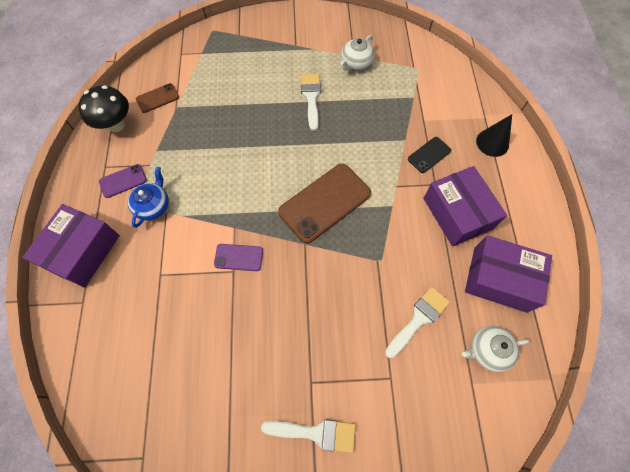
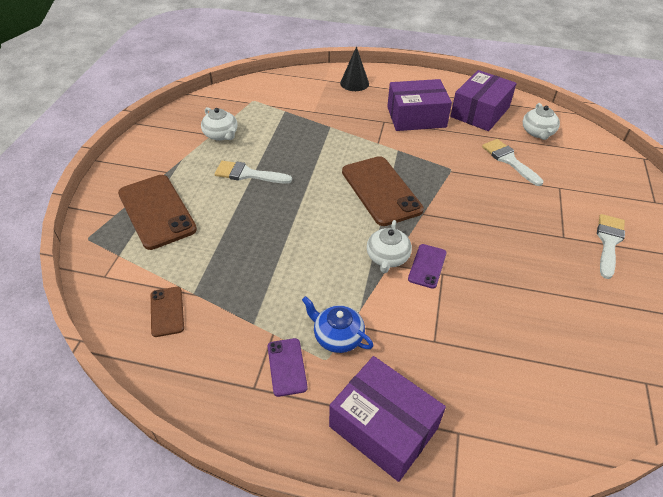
camera: 75 degrees left, 20 degrees down
black mushroom [78,85,129,132] -> none
black phone [408,137,451,173] -> none
none -> brown phone [118,175,197,250]
none -> white teapot [367,220,412,273]

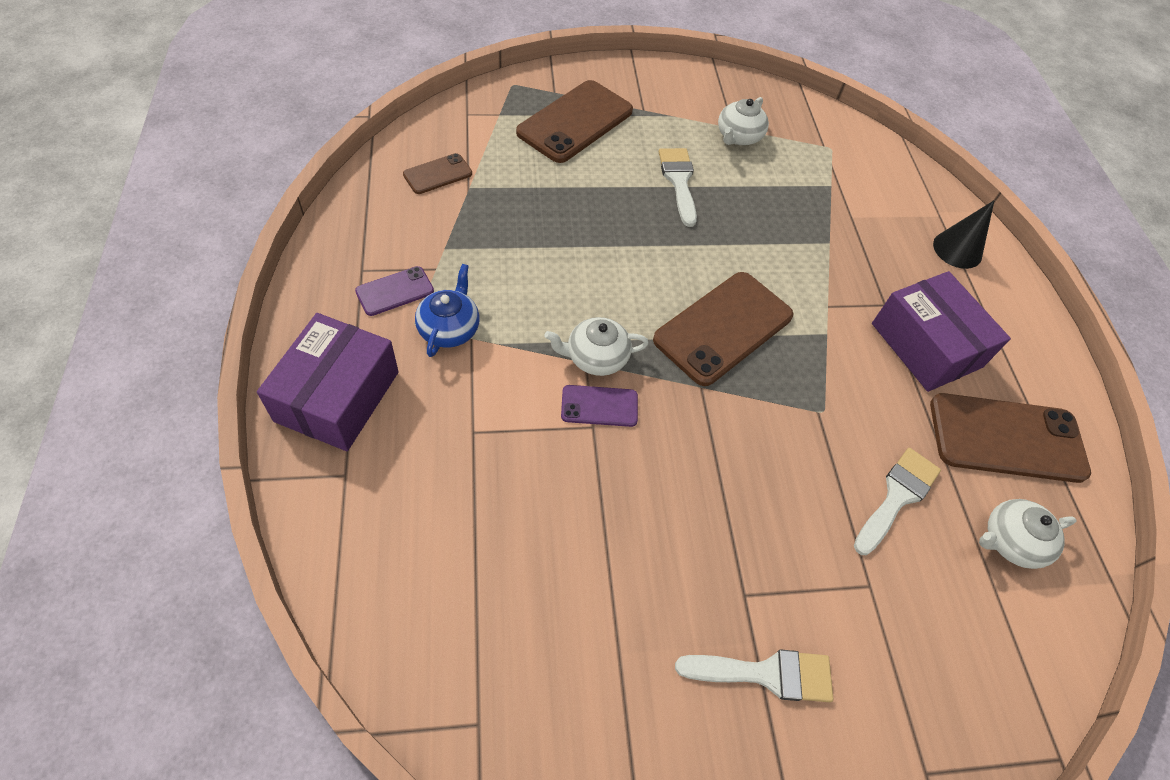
camera: 65 degrees right, 10 degrees up
purple box [450,70,517,131] -> brown phone [930,393,1091,483]

